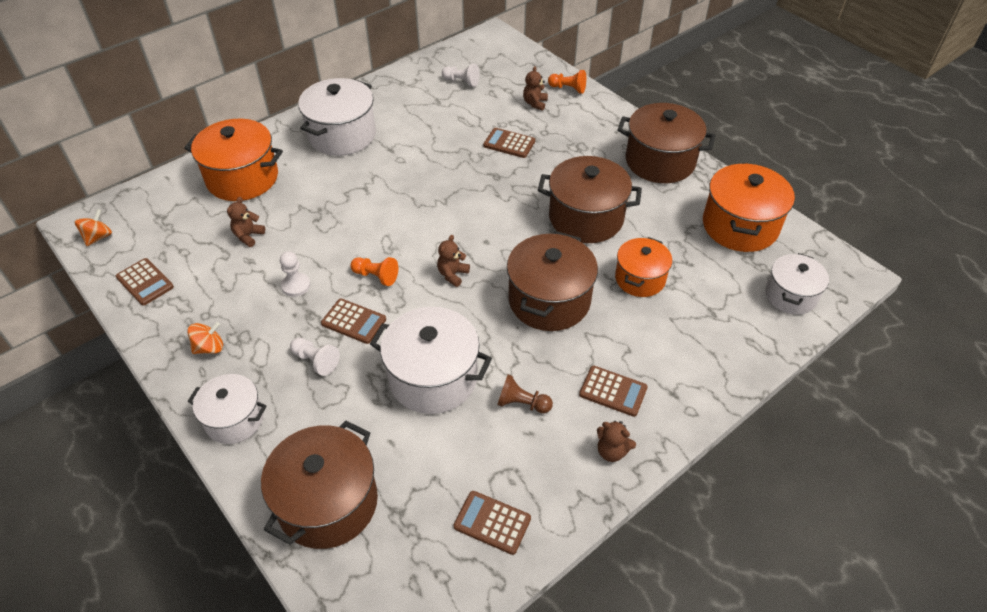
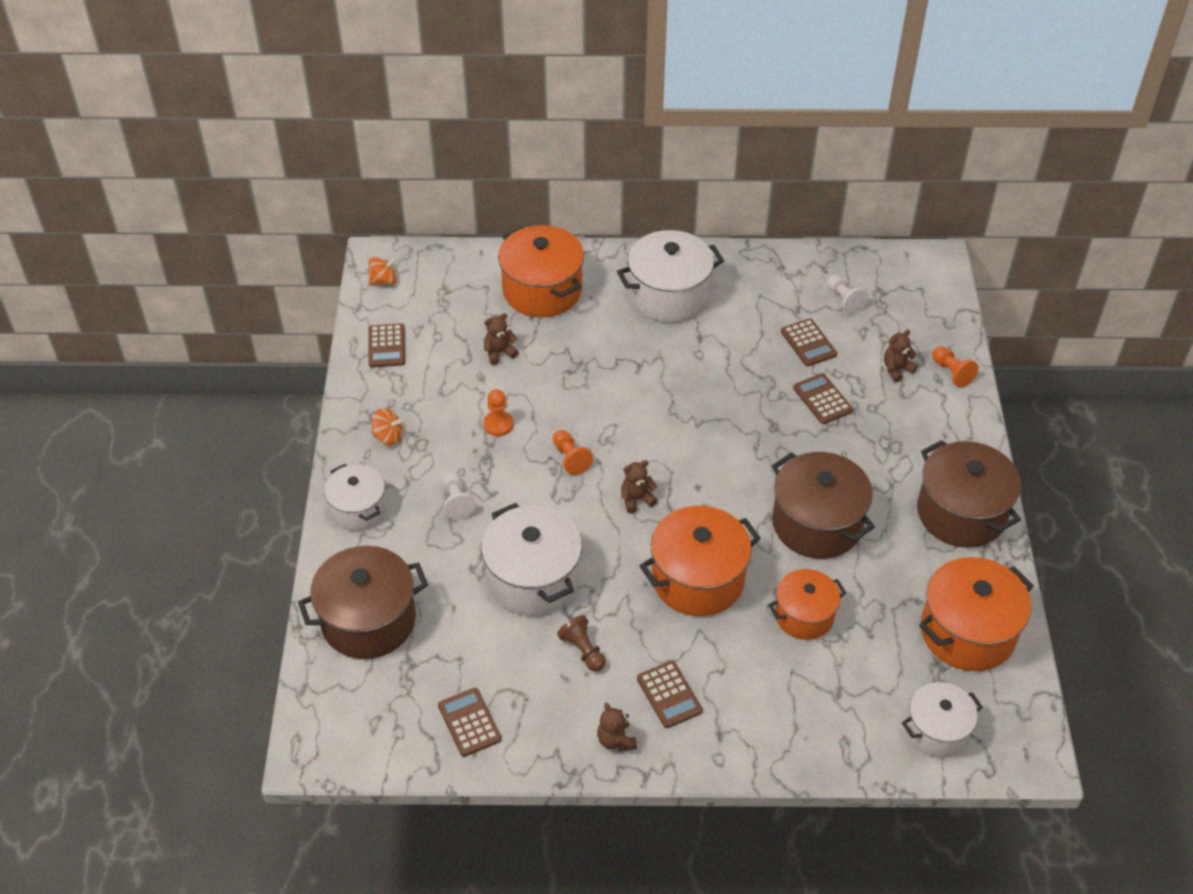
camera: 40 degrees right, 0 degrees up
white pawn [280,251,310,297] -> orange pawn [483,389,513,436]
brown calculator [321,299,386,344] -> brown calculator moved to [781,319,837,366]
brown pot [507,232,598,331] -> orange pot [640,506,761,616]

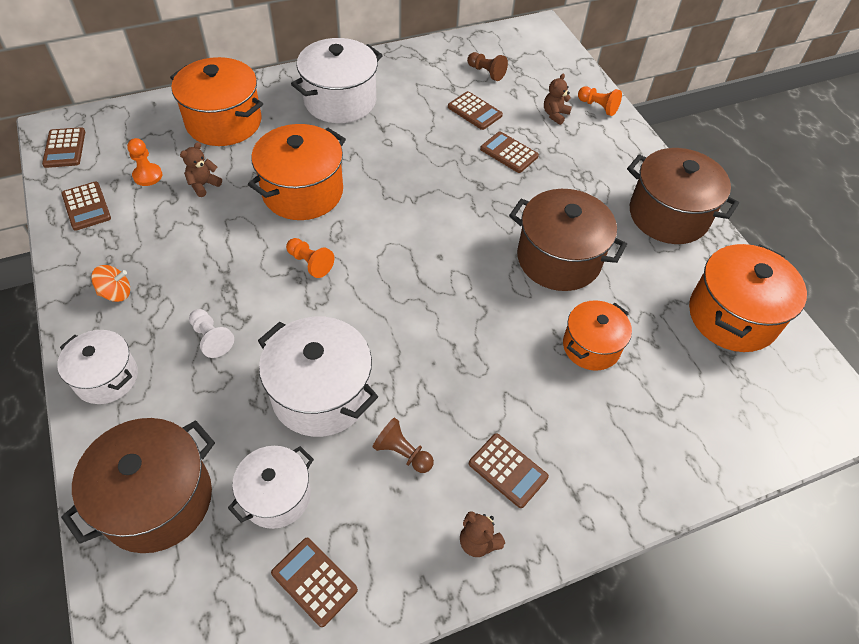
camera: 25 degrees left, 5 degrees up
orange spinning top [369,256,397,285] -> brown calculator [42,127,85,168]
orange pawn [483,389,513,436] -> orange pawn moved to [127,138,162,186]
brown teddy bear [621,460,658,513] -> none
orange pot [640,506,761,616] -> orange pot moved to [248,124,346,220]
white pawn [827,275,868,314] -> brown pawn [467,52,508,81]
white pot [902,682,983,758] -> white pot moved to [228,446,314,529]

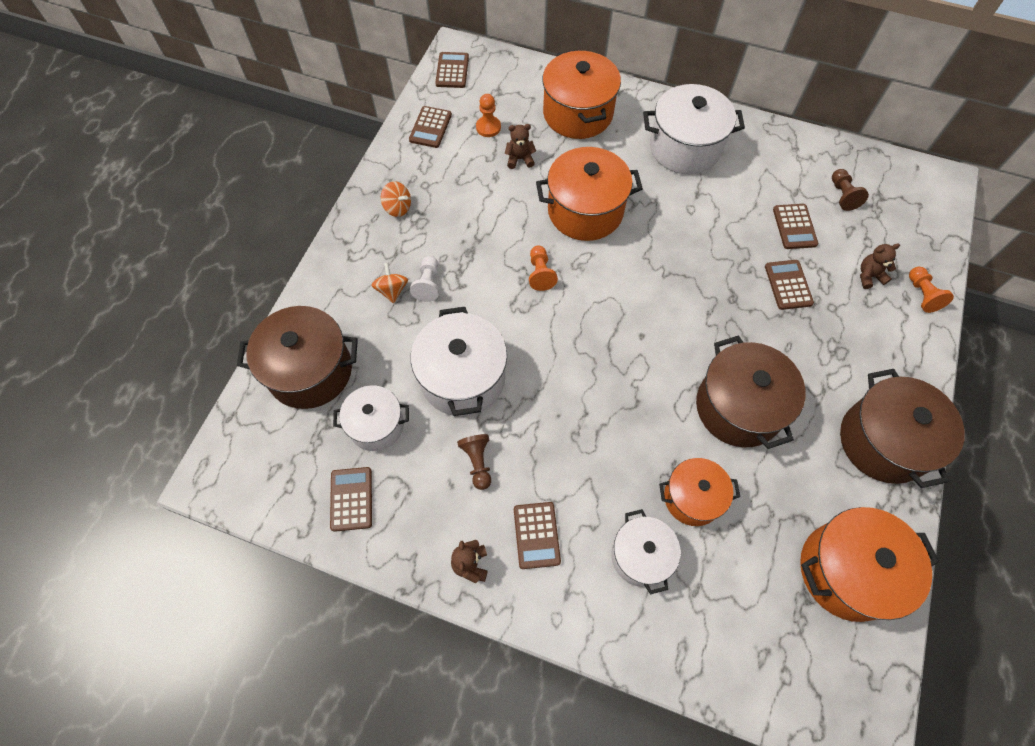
camera: 45 degrees right, 10 degrees up
brown calculator [42,127,85,168] -> brown calculator turned 150 degrees clockwise [435,52,469,88]
white pot [57,330,138,404] -> white pot moved to [611,509,681,595]
none -> orange spinning top [371,262,408,303]

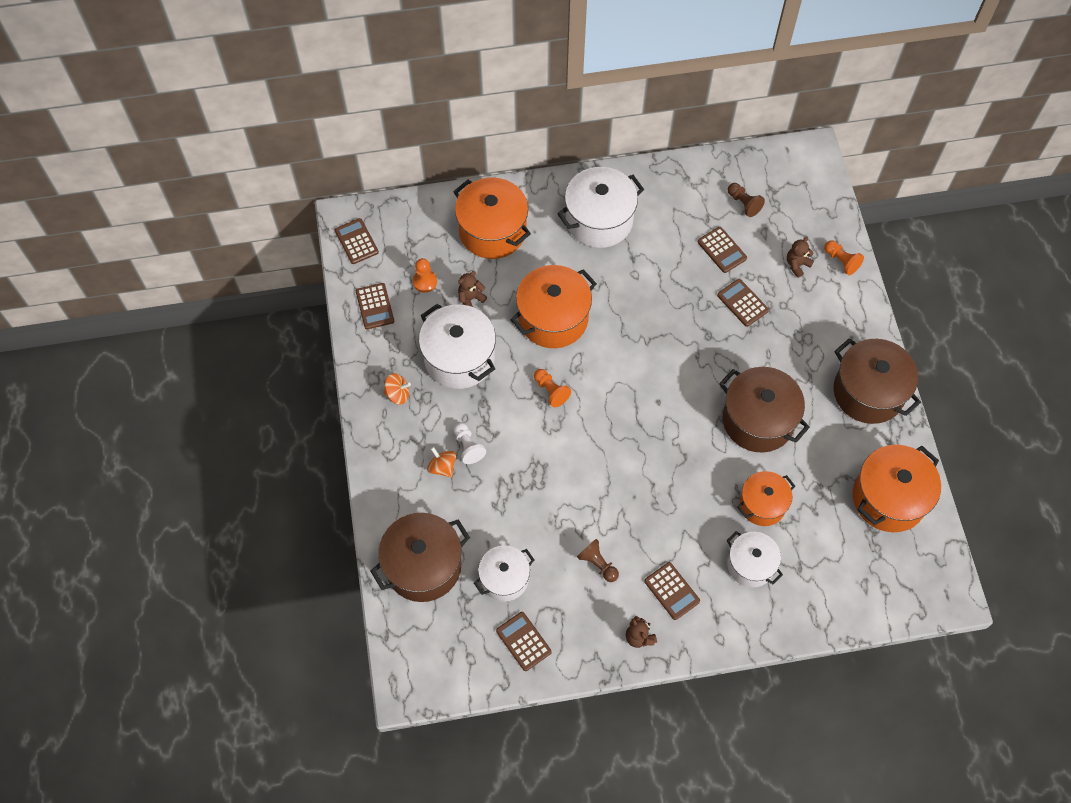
camera: 30 degrees left, 0 degrees up
white pot [411,307,507,416] -> white pot moved to [419,303,496,389]

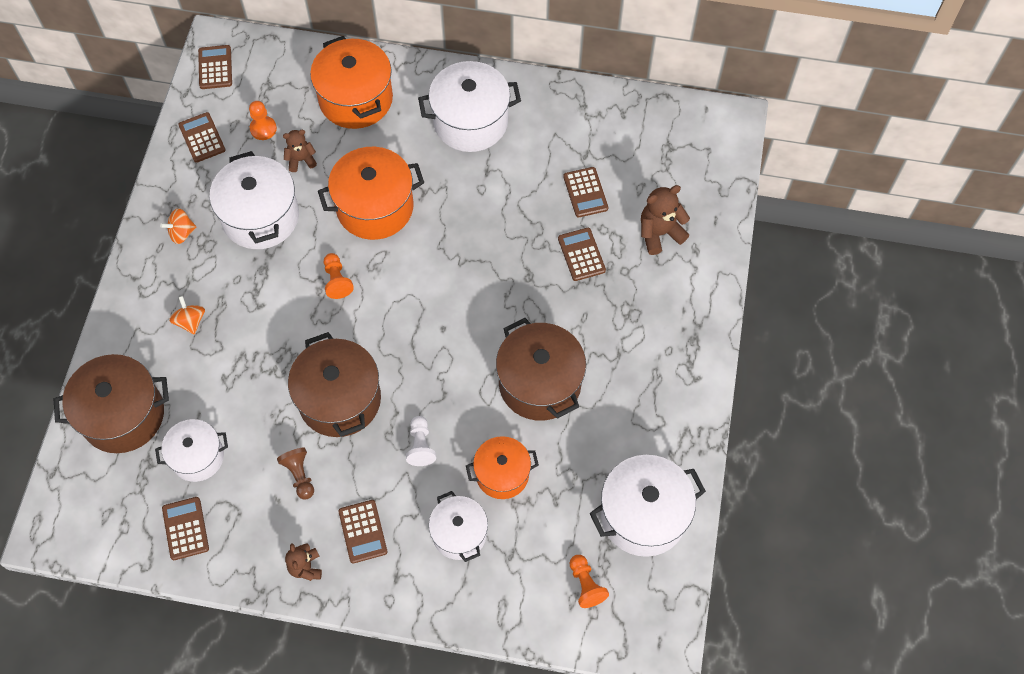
camera: 20 degrees right, 0 degrees up
brown calculator [356,283,394,329] -> brown calculator turned 150 degrees clockwise [178,112,225,163]
orange spinning top [383,373,411,405] -> orange spinning top turned 135 degrees clockwise [160,208,196,244]
white pawn [453,422,486,464] -> white pawn moved to [406,416,436,466]
brown pawn [728,183,765,217] -> none
brown teddy bear [787,237,814,278] -> brown teddy bear [641,185,690,255], size x1.57
orange pawn [824,240,864,275] -> orange pawn moved to [569,555,609,608]
brown pot [833,338,921,424] -> brown pot moved to [288,332,381,437]
orange pot [853,445,941,532] -> white pot [590,455,706,557]

